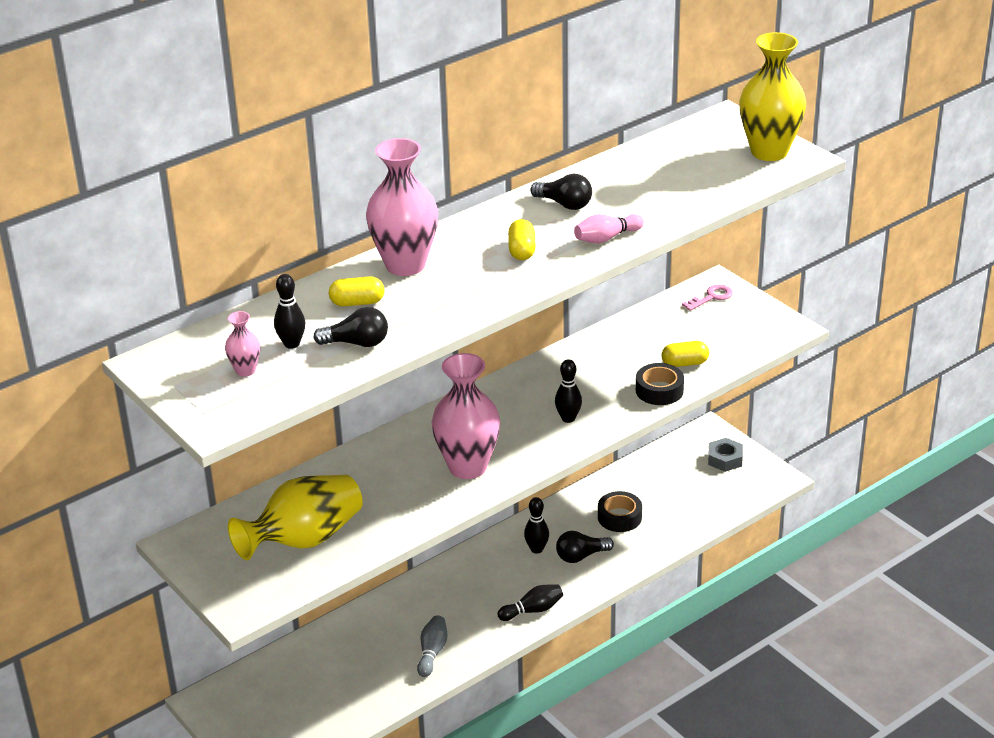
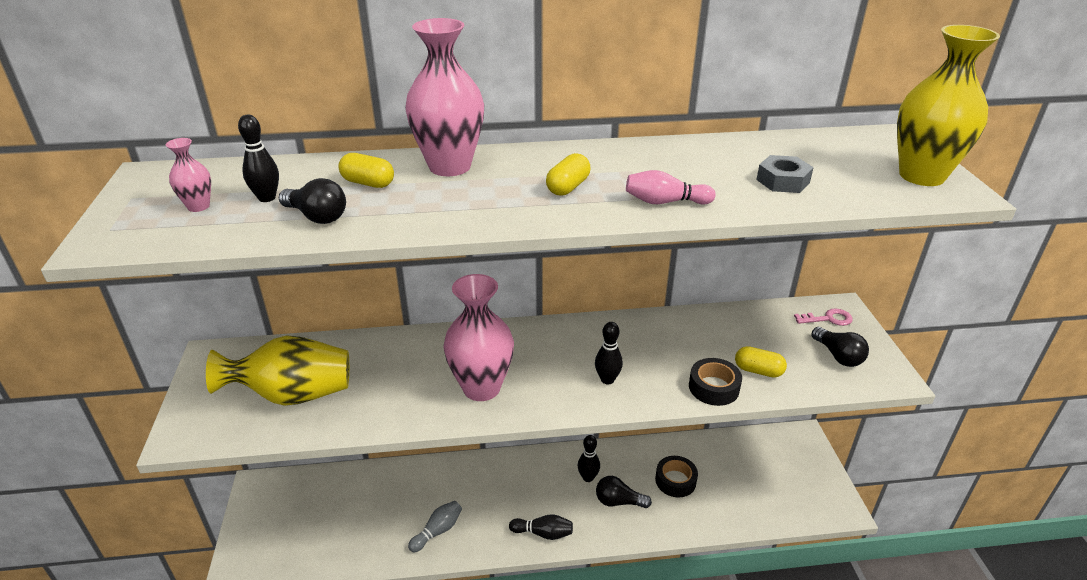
camera: 30 degrees right, 0 degrees up
black light bulb [530,174,592,210] -> black light bulb moved to [811,327,869,367]
grey nut [708,438,743,472] -> grey nut moved to [756,155,814,193]

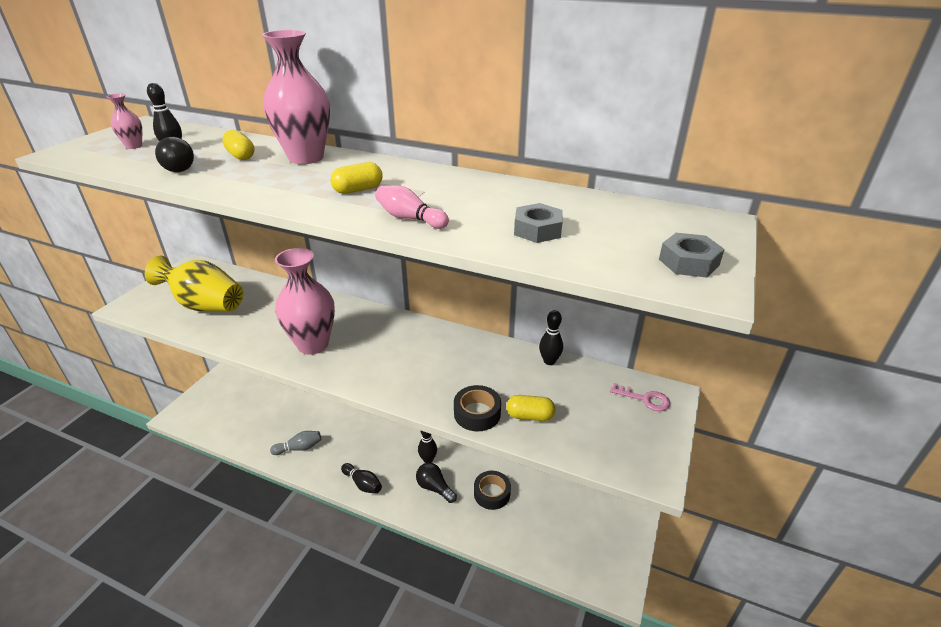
camera: 30 degrees right, 0 degrees up
black bowling pin [595,322,623,384] -> black bowling pin moved to [539,310,563,365]
yellow capsule [735,346,787,378] -> yellow capsule turned 45 degrees counterclockwise [506,395,555,421]
black light bulb [811,327,869,367] -> none
yellow vase [897,25,1000,186] -> grey nut [659,233,725,277]

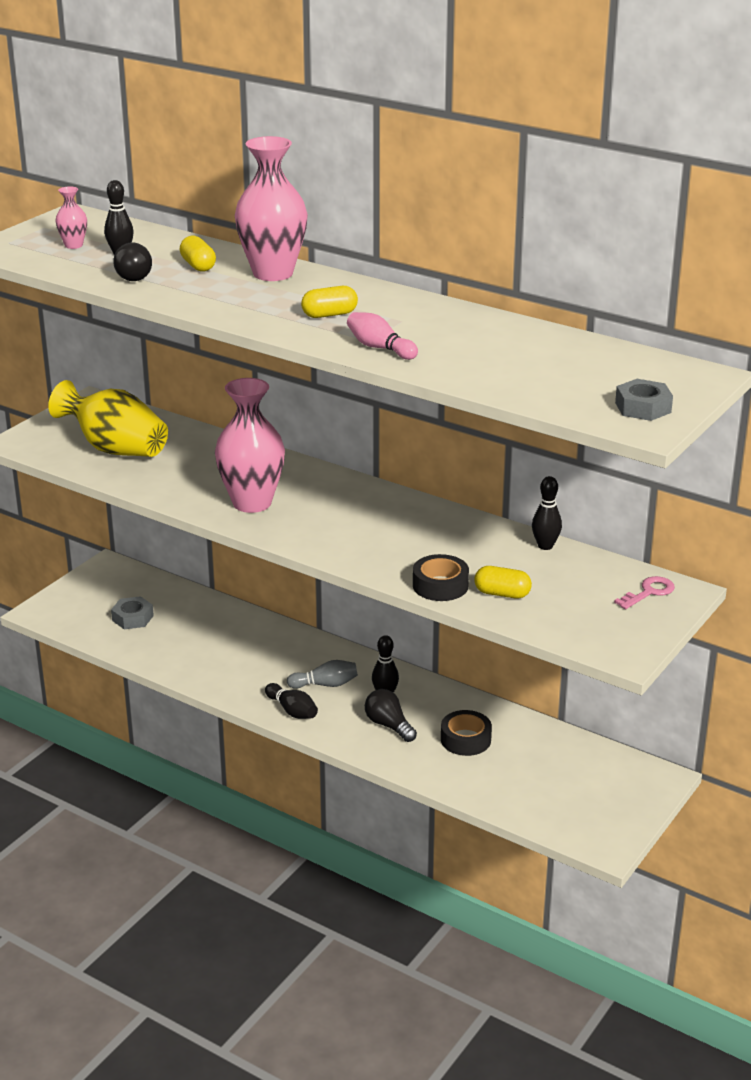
camera: 10 degrees right, 5 degrees down
grey bowling pin [270,431,321,455] -> grey bowling pin moved to [287,660,358,689]
grey nut [514,203,563,243] -> grey nut moved to [111,596,154,629]
pink key [610,383,670,411] -> pink key turned 75 degrees counterclockwise [614,576,675,609]

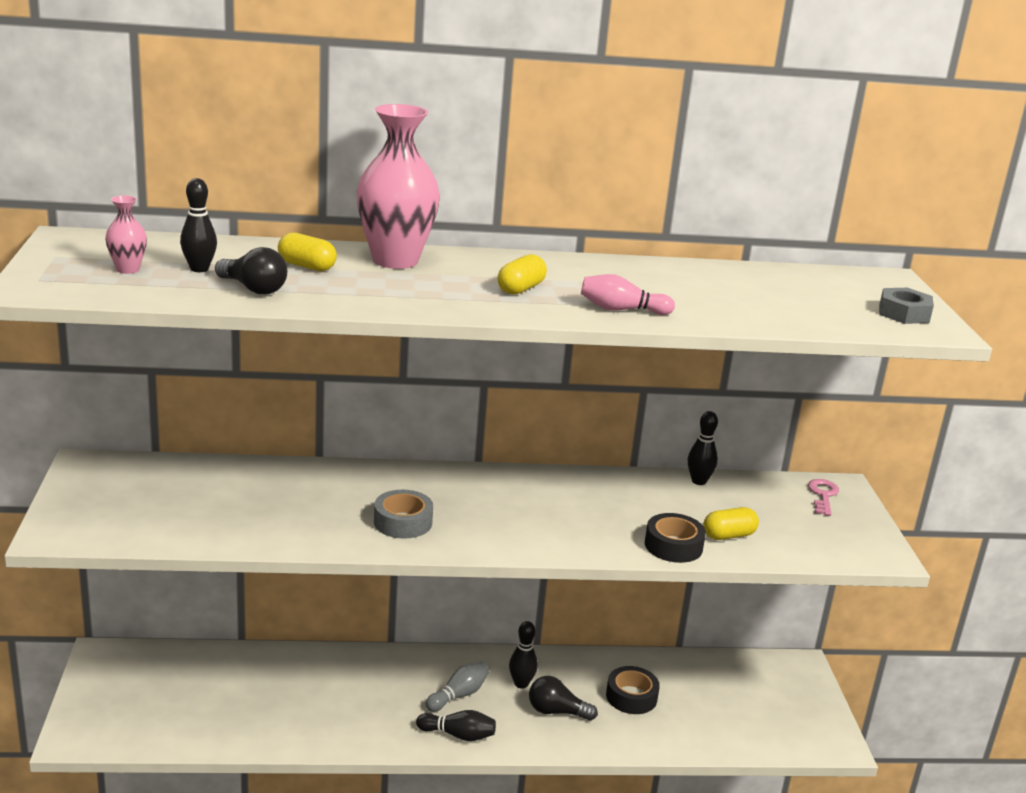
camera: 40 degrees left, 5 degrees down
yellow vase [48,380,168,457] -> none
grey nut [111,596,154,629] -> none
pink vase [215,378,285,513] -> grey tape [374,490,433,539]

